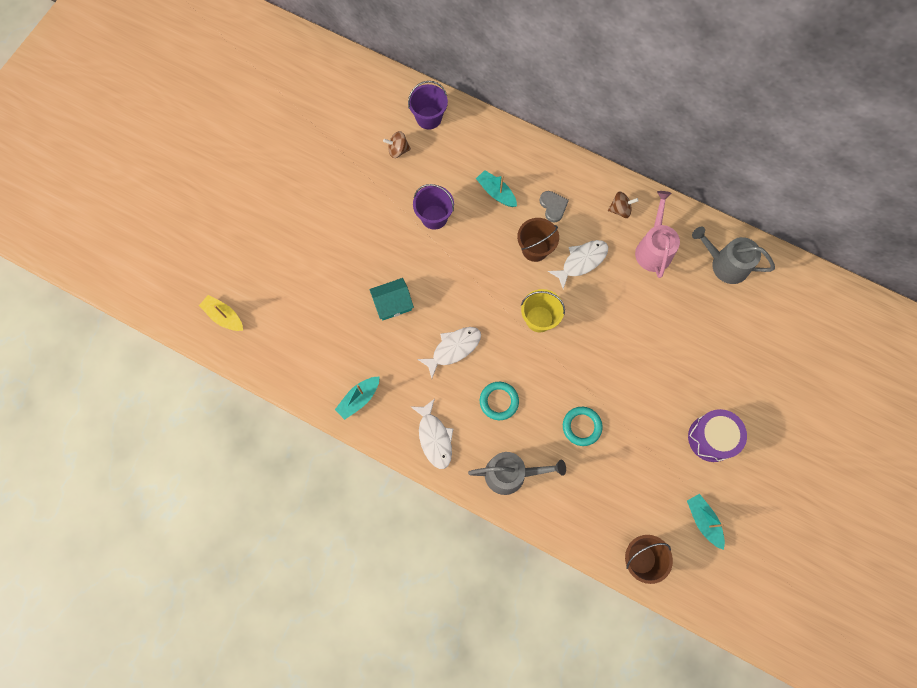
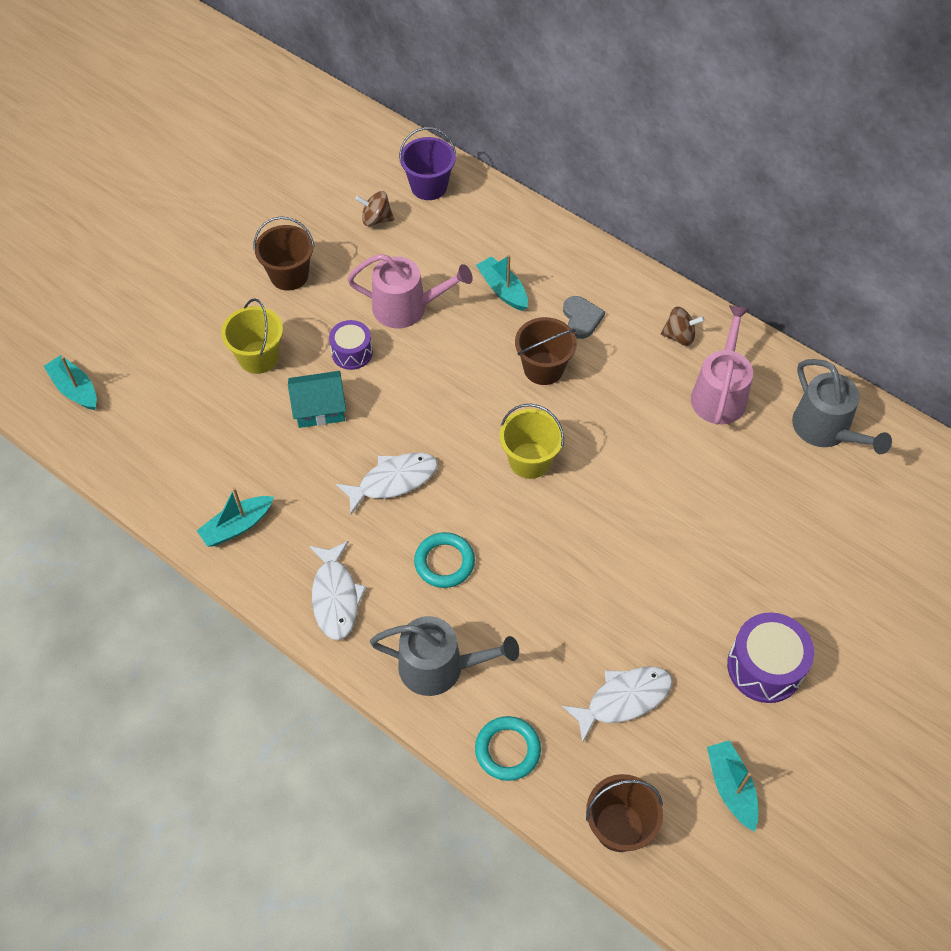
camera: 10 degrees right, 15 degrees down
yellow boat [199,295,243,331] -> turquoise boat [44,355,97,410]
purple bucket [413,184,454,230] -> pink watering can [347,254,473,328]
white fish [548,240,608,289] -> white fish moved to [562,667,672,743]
turquoise ring [563,407,603,446] -> turquoise ring moved to [475,716,541,781]
grey watering can [692,227,775,284] -> grey watering can turned 150 degrees counterclockwise [792,359,892,454]
none -> yellow bucket [221,298,283,374]
none -> brown bucket [254,217,315,291]
none -> purple drum [329,320,373,370]

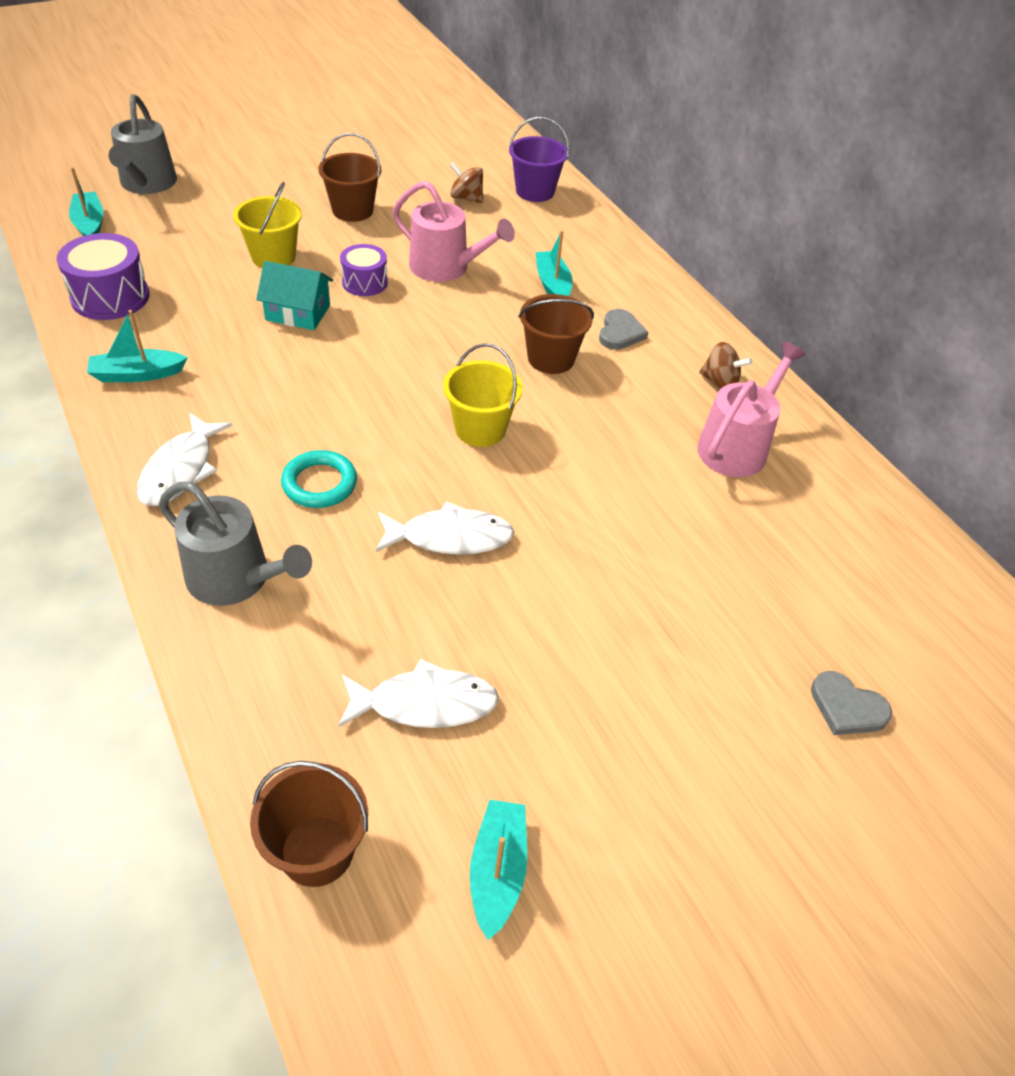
camera: 20 degrees right, 10 degrees down
white fish [336,453,438,514] -> white fish moved to [375,501,514,555]
turquoise ring [475,716,541,781] -> none
purple drum [727,612,814,703] -> purple drum moved to [57,233,149,320]
grey watering can [792,359,892,454] -> grey watering can moved to [109,94,177,194]
none -> grey heart [811,671,892,735]

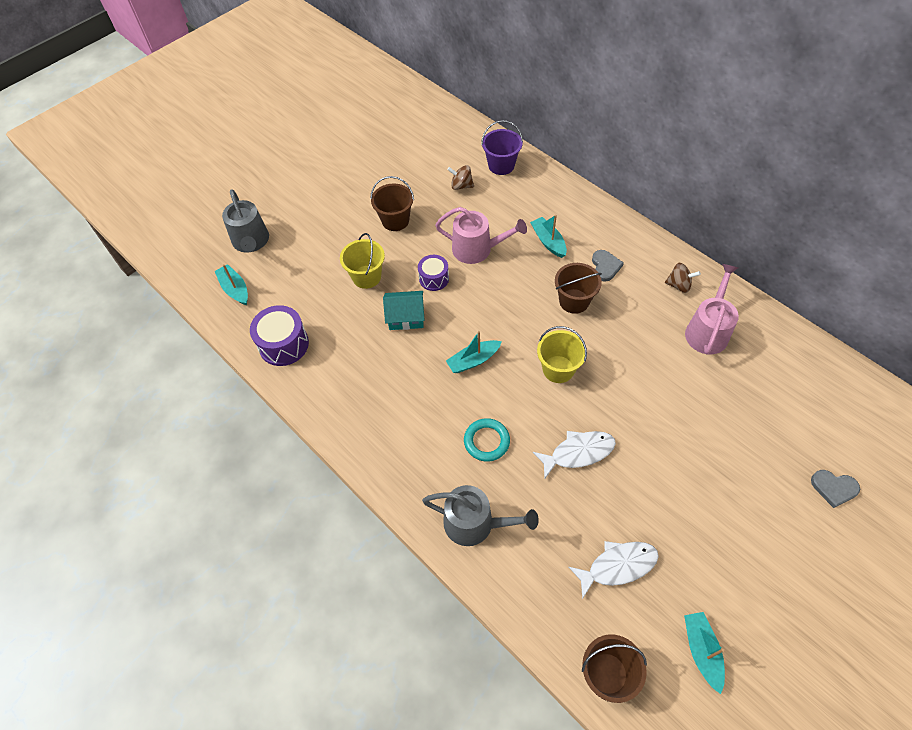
camera: 10 degrees left, 10 degrees up
turquoise boat [87,310,188,382] -> turquoise boat moved to [446,331,502,373]
white fish [137,413,233,506] -> none

